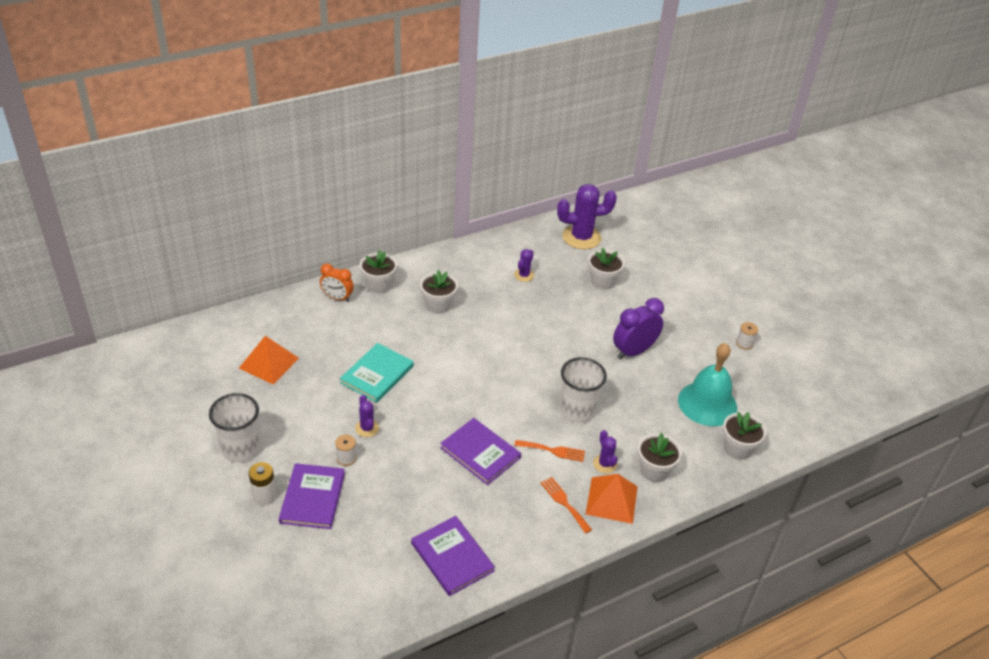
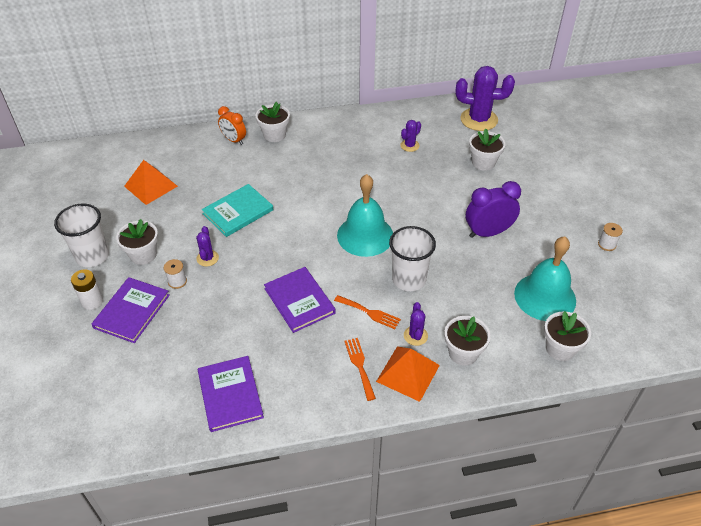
camera: 20 degrees right, 5 degrees up
white flower pot [420,270,458,314] -> white flower pot moved to [116,219,158,265]
none -> turquoise bell [337,174,393,257]

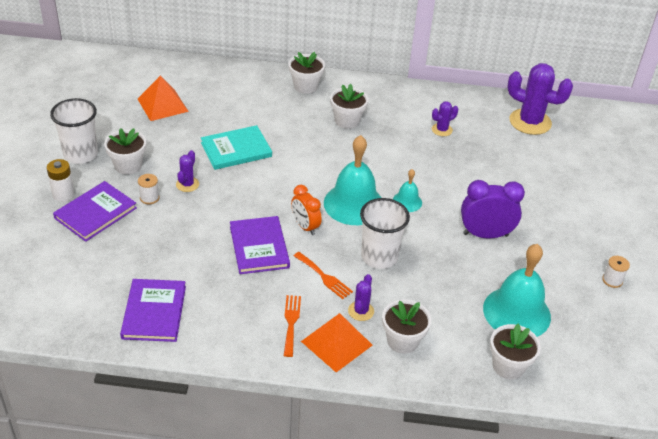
camera: 15 degrees right, 5 degrees down
orange clock [218,106,246,145] -> orange clock moved to [291,185,322,235]
white flower pot [469,128,505,171] -> white flower pot moved to [330,84,368,129]
none -> turquoise bell [393,169,422,212]

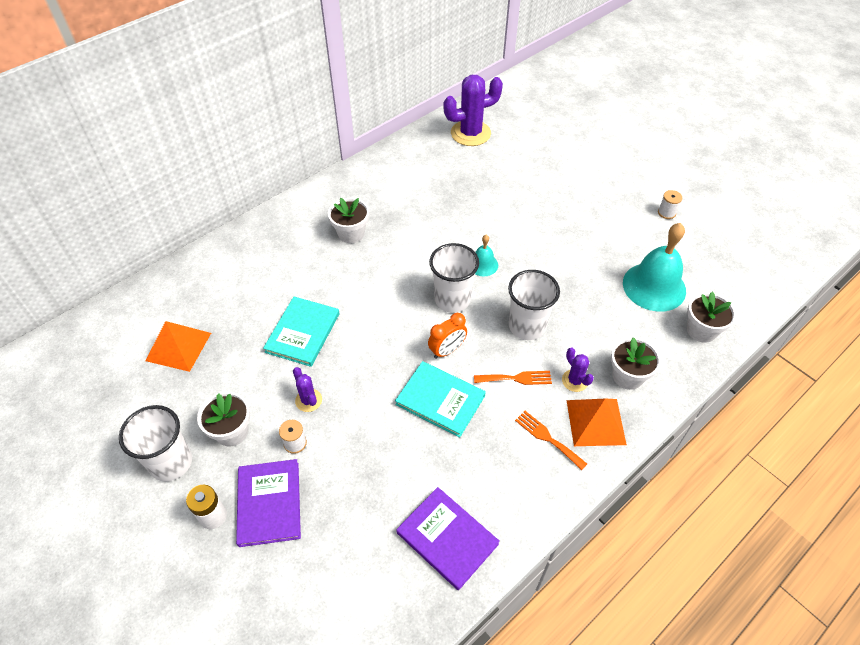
camera: 45 degrees left, 10 degrees up
purple book [230,216,290,274] -> turquoise book [395,361,486,438]
white flower pot [289,52,325,94] -> none
orange clock [291,185,322,235] -> orange clock turned 45 degrees counterclockwise [428,313,467,359]
turquoise bell [324,135,382,225] -> white cup [429,243,479,313]
purple cactus [432,101,458,136] -> none
purple clock [461,180,525,238] -> none

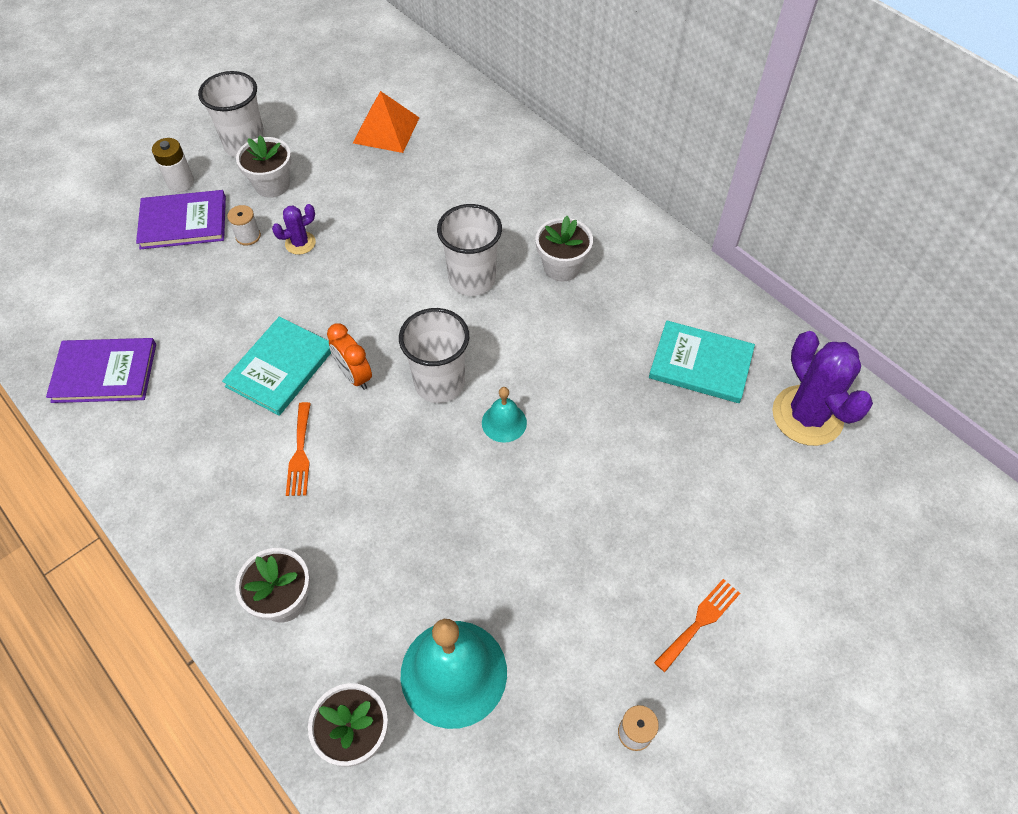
camera: 90 degrees right, 5 degrees up
turquoise book [263,296,340,367] -> turquoise book moved to [649,320,755,403]
purple book [396,487,500,590] -> purple book turned 45 degrees clockwise [46,338,156,403]
white cup [508,270,560,340] -> white cup moved to [437,204,502,296]
orange fork [515,411,587,470] -> orange fork moved to [654,579,740,672]
purple cactus [562,347,594,392] -> none
orange pyramid [566,399,627,446] -> none

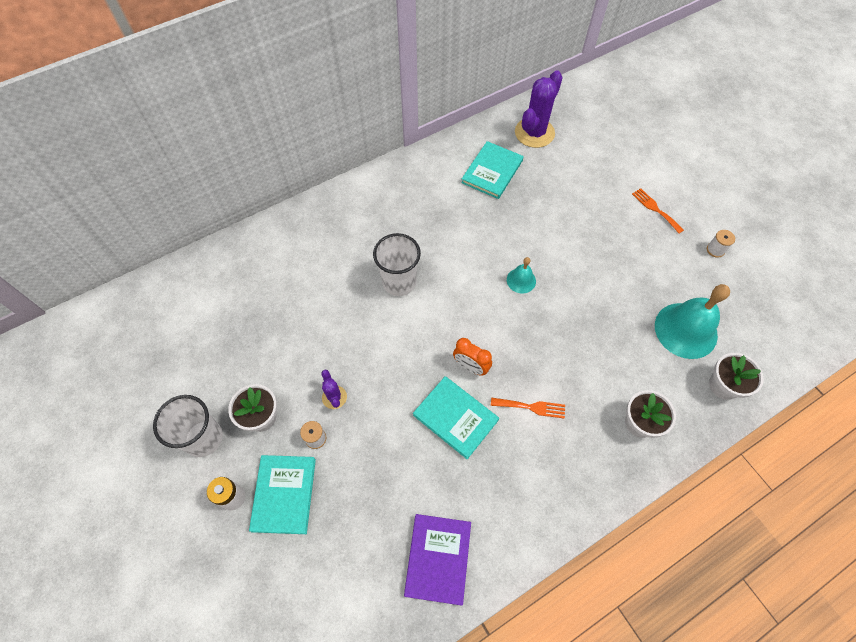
camera: 80 degrees left, 5 degrees up
purple book [136,190,226,249] -> turquoise book [249,455,316,534]
orange clock [327,323,372,390] -> orange clock turned 60 degrees clockwise [453,338,492,376]
orange pyramid [353,91,420,153] -> none
white cup [399,308,469,403] -> none
white flower pot [536,216,593,282] -> none
purple cactus [772,331,873,446] -> purple cactus turned 45 degrees counterclockwise [515,71,563,148]

